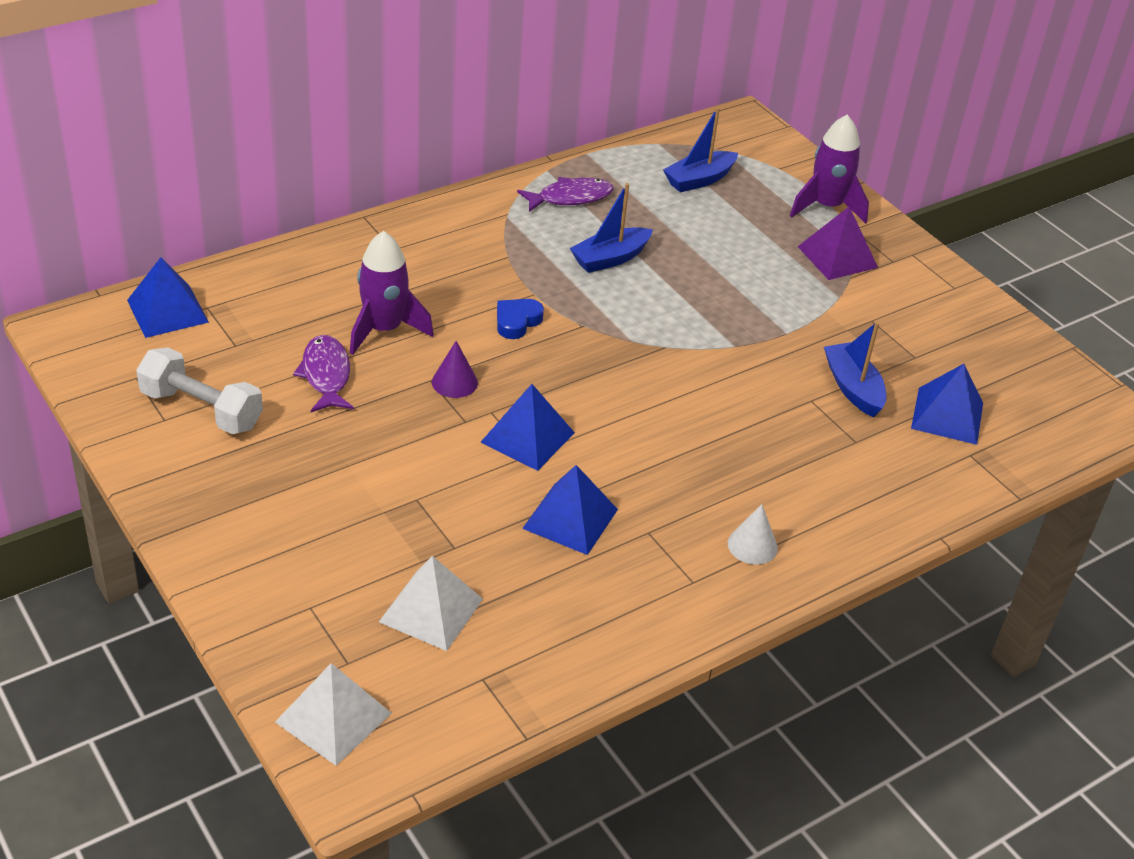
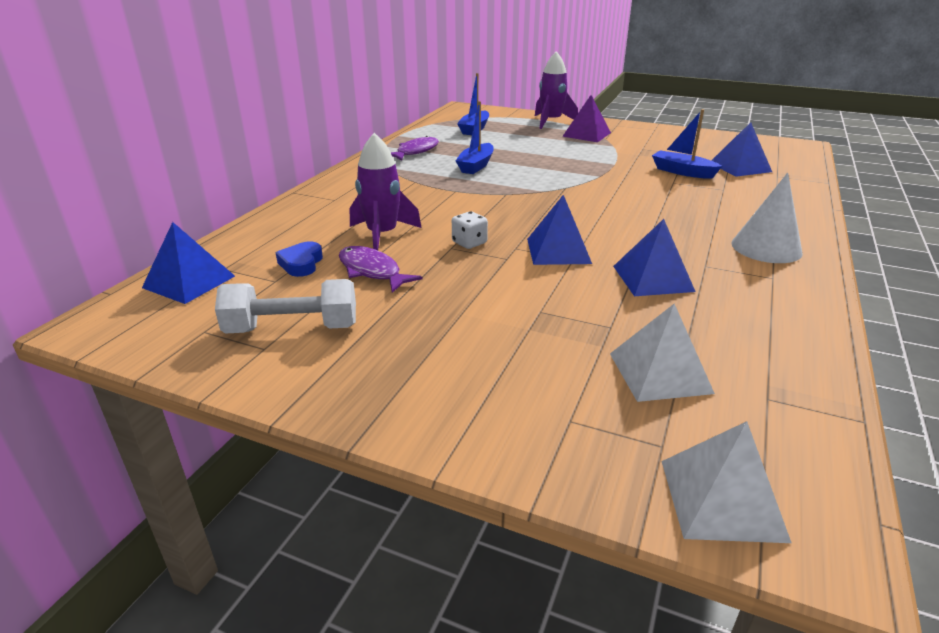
camera: 30 degrees left, 10 degrees down
purple cone [432,341,478,398] -> white dice [452,211,488,249]
blue heart [497,299,544,339] -> blue heart moved to [276,241,323,277]
white cone [728,504,778,565] -> white cone [731,173,802,263], size x1.68

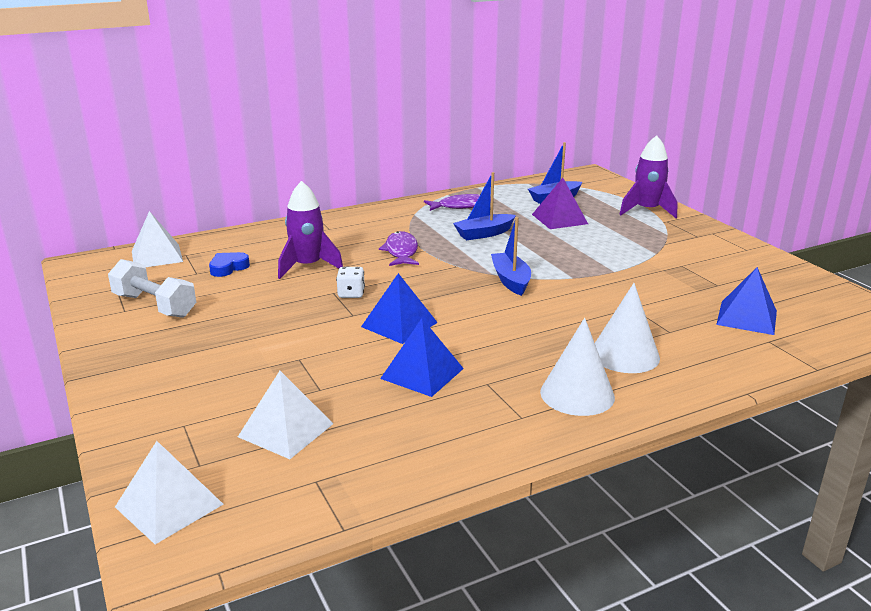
camera: 40 degrees right, 5 degrees down
blue pyramid [142,222,235,304] -> white pyramid [132,211,183,267]
purple fish [339,246,422,293] -> purple fish moved to [379,231,419,266]
purple pyramid [562,95,611,142] -> purple pyramid moved to [532,178,588,229]
blue boat [652,109,722,179] -> blue boat moved to [491,217,531,296]
none -> white cone [595,283,660,373]

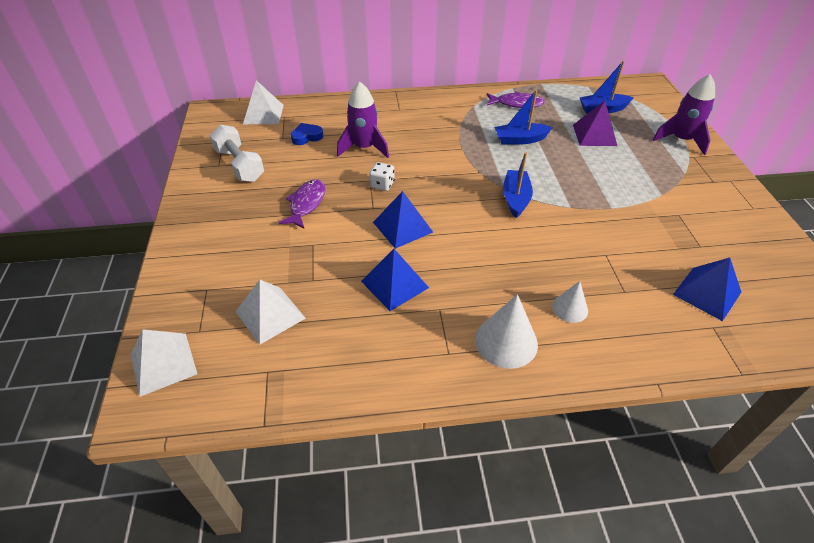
camera: 20 degrees right, 20 degrees up
purple fish [379,231,419,266] -> purple fish moved to [279,179,325,229]
white cone [595,283,660,373] -> white cone [552,281,588,323], size x0.60

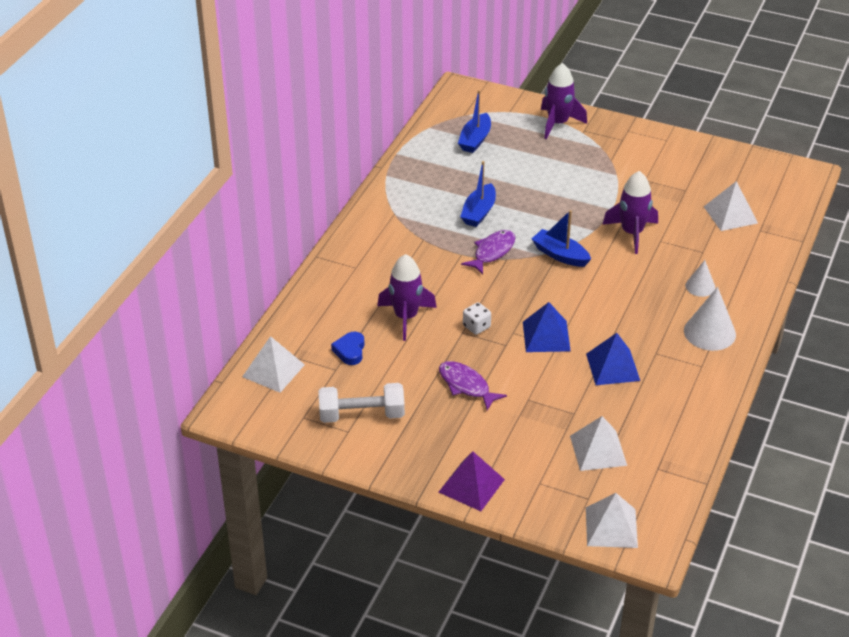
camera: 60 degrees left, 5 degrees down
purple fish [487,91,545,108] -> purple fish moved to [461,230,516,275]
purple pyramid [573,101,617,146] -> purple pyramid moved to [439,451,505,511]
blue pyramid [673,258,741,321] -> white pyramid [704,181,758,231]
none -> purple rocket [602,171,658,254]

